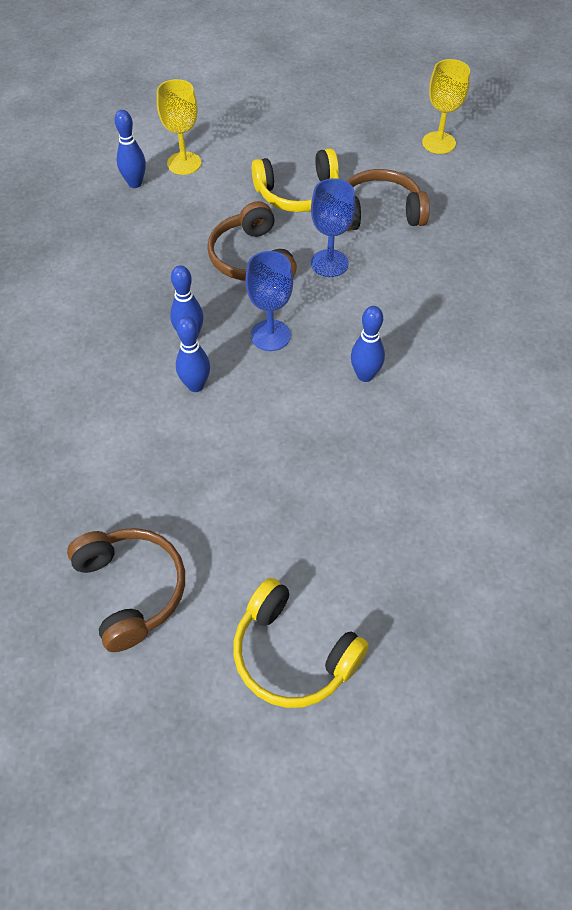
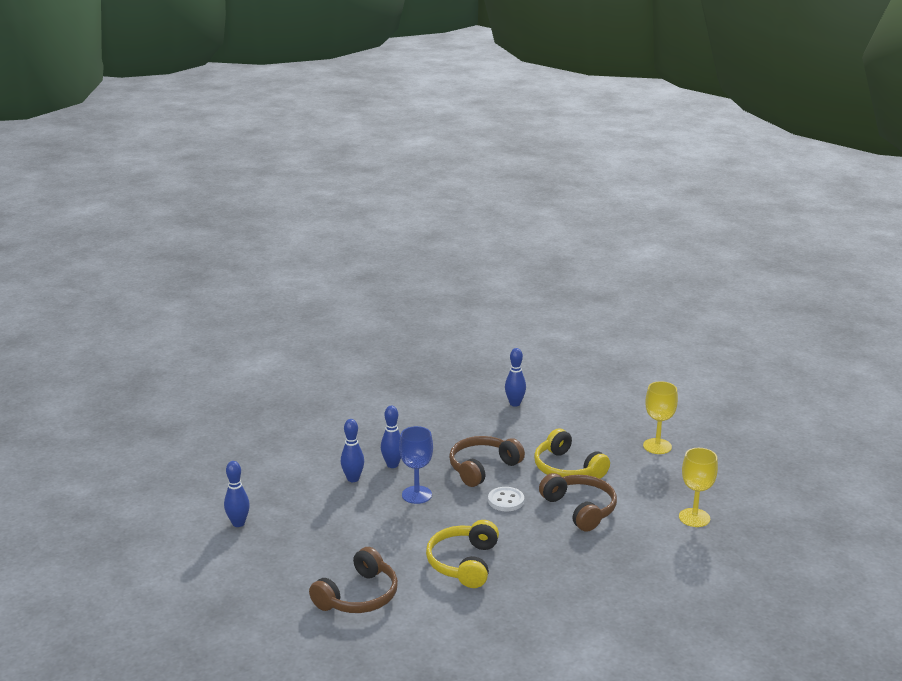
camera: 65 degrees right, 30 degrees down
brown headphones [67,528,185,652] -> brown headphones moved to [309,547,398,613]
yellow goblet [157,79,201,175] -> yellow goblet moved to [643,381,678,454]
yellow headphones [233,578,369,708] -> yellow headphones moved to [426,520,499,588]
blue goblet [311,178,355,277] -> white button [488,487,524,511]
blue bowling pin [351,306,385,382] -> blue bowling pin moved to [224,461,250,527]

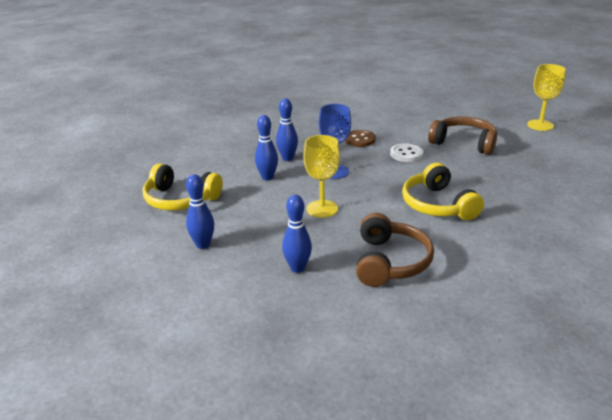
camera: 30 degrees left, 5 degrees up
brown headphones [449,436,525,487] -> brown button [345,130,376,147]
blue bowling pin [505,348,526,407] -> blue bowling pin moved to [282,194,312,273]
yellow headphones [534,429,610,479] -> yellow headphones moved to [143,163,223,211]
yellow goblet [643,381,678,454] -> yellow goblet moved to [303,135,340,218]

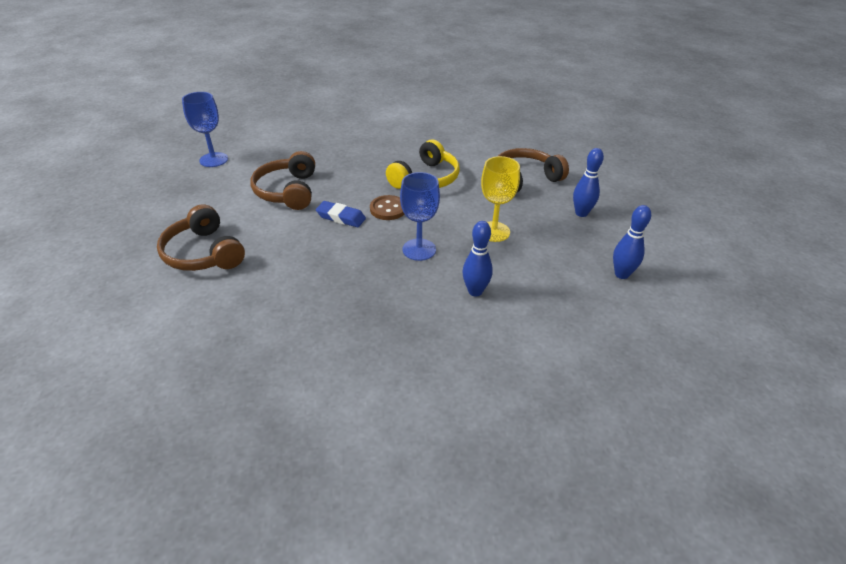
camera: 125 degrees left, 10 degrees up
yellow headphones [143,163,223,211] -> none
blue bowling pin [276,98,298,161] -> none
brown button [345,130,376,147] -> brown button moved to [370,195,404,220]
white button [390,143,423,162] -> blue eraser [316,201,366,227]
yellow goblet [527,64,566,131] -> blue goblet [182,92,228,167]
none -> brown headphones [157,205,245,271]

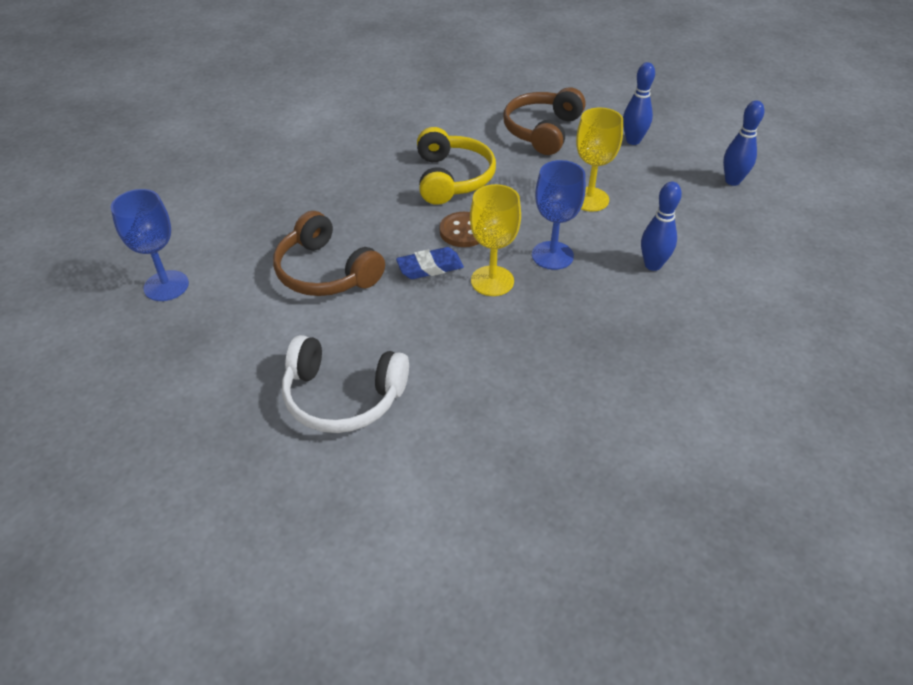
camera: 40 degrees left, 5 degrees up
brown headphones [157,205,245,271] -> white headphones [282,335,409,433]
none -> yellow goblet [470,184,521,296]

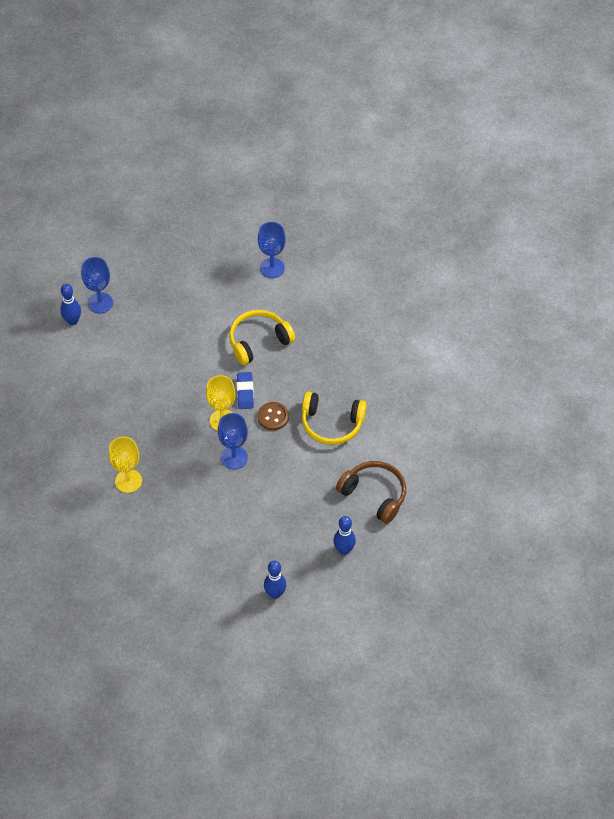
camera: 105 degrees right, 10 degrees up
brown headphones [273,211,385,296] -> yellow headphones [229,310,295,365]
white headphones [282,335,409,433] -> none
yellow goblet [576,108,623,212] -> yellow goblet moved to [109,437,142,493]
blue bowling pin [641,182,682,271] -> blue bowling pin moved to [60,284,81,325]
none -> blue goblet [81,257,113,313]

